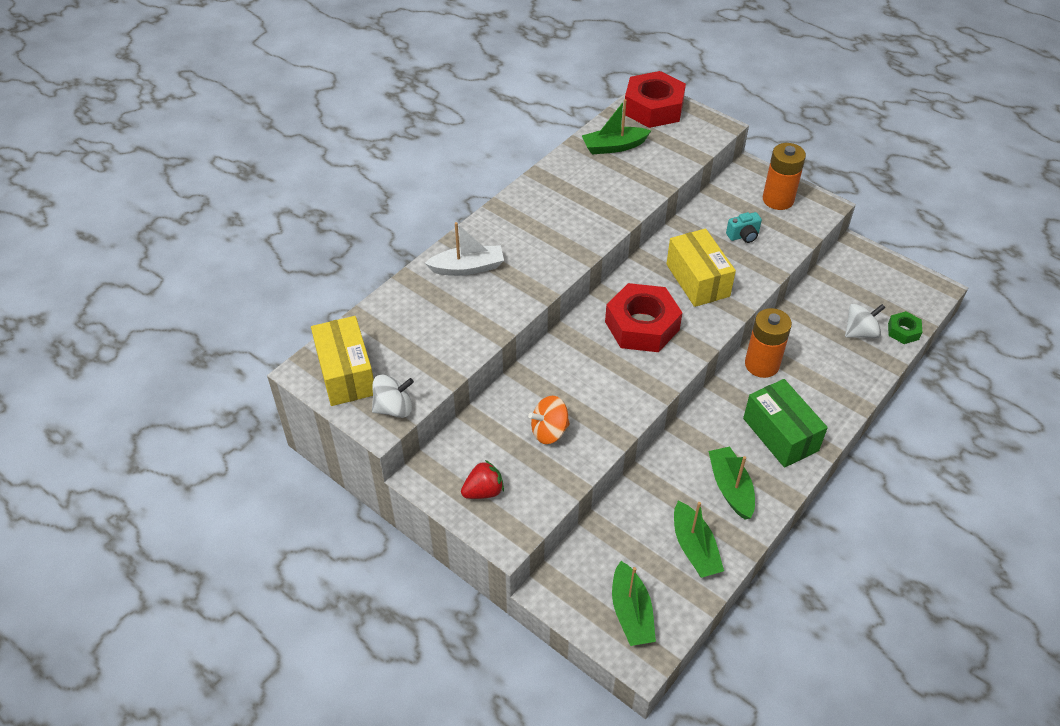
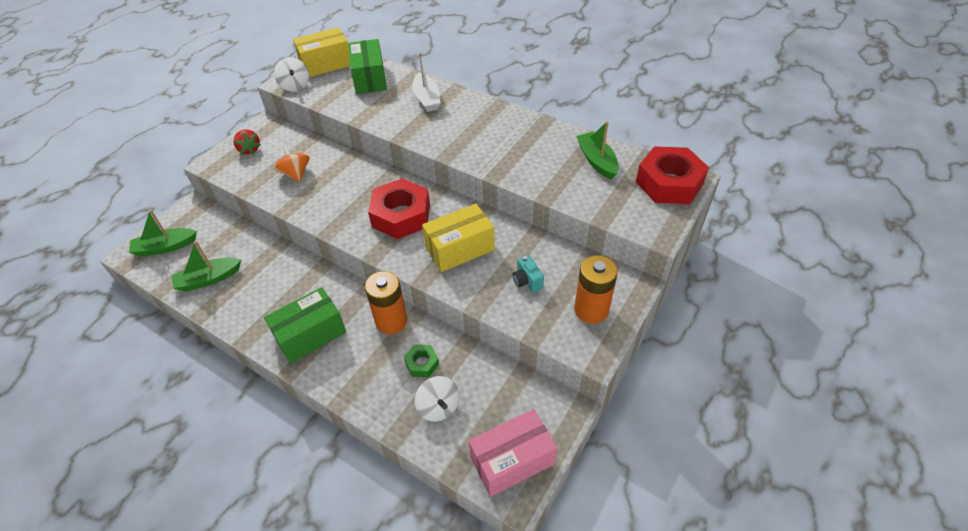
camera: 85 degrees right, 0 degrees up
green boat [708,447,755,520] -> none
green nut [888,311,922,344] -> green nut moved to [404,344,439,377]
none -> green box [348,39,387,94]
none -> pink box [469,409,557,497]

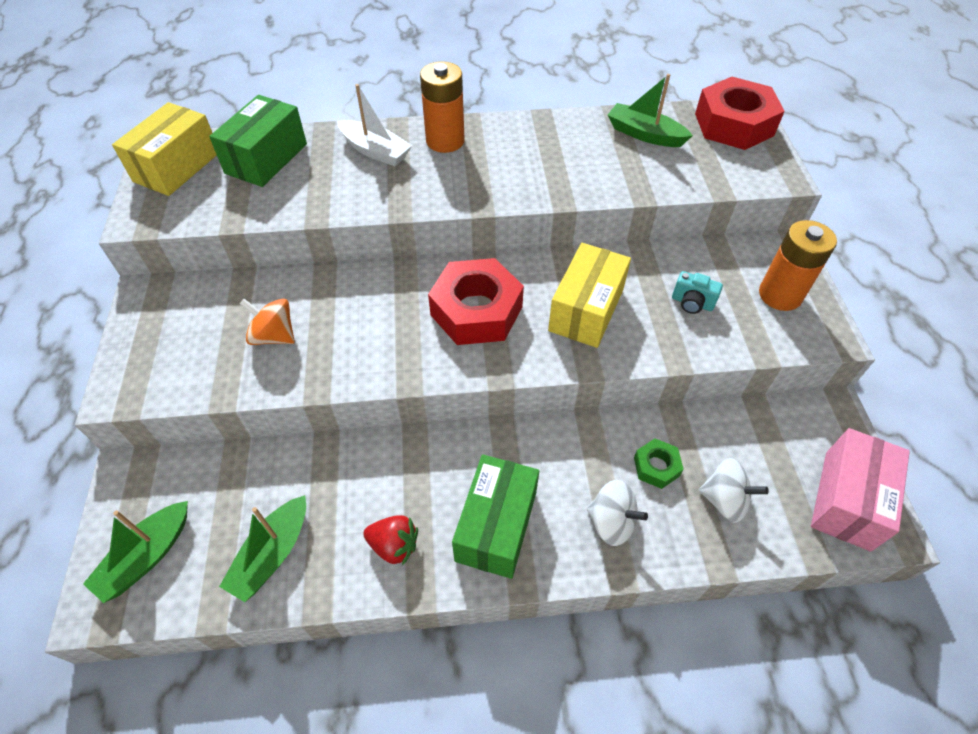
camera: 40 degrees left, 5 degrees up
red strawberry [234,129,261,154] -> red strawberry moved to [363,515,418,566]
white spinning top [274,57,309,92] -> white spinning top moved to [587,480,648,546]
green box [348,39,387,94] -> green box turned 75 degrees clockwise [209,95,307,187]
orange battery [365,271,407,334] -> orange battery moved to [420,61,465,153]

